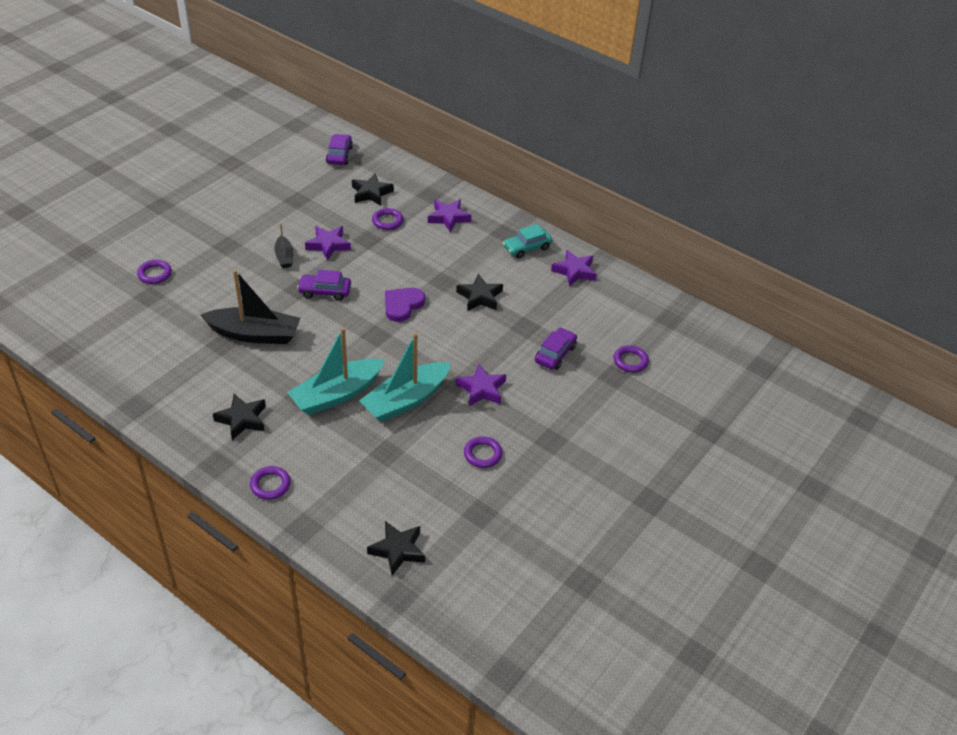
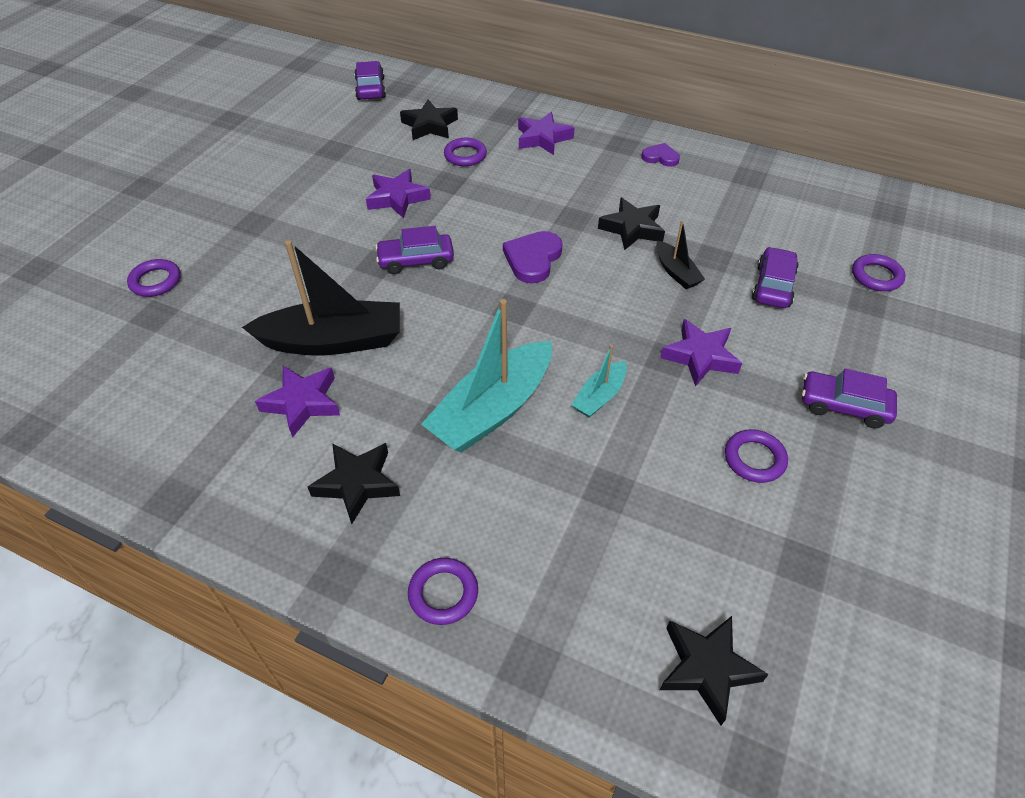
camera: 10 degrees left, 5 degrees up
black boat [274,224,293,268] -> black boat moved to [656,220,705,289]
turquoise boat [359,333,451,422] -> turquoise boat [571,345,627,418], size x0.50
turquoise car [503,224,552,258] -> purple heart [641,143,680,167]
purple star [551,250,597,286] -> purple star moved to [255,366,340,438]
none -> purple car [802,369,897,428]

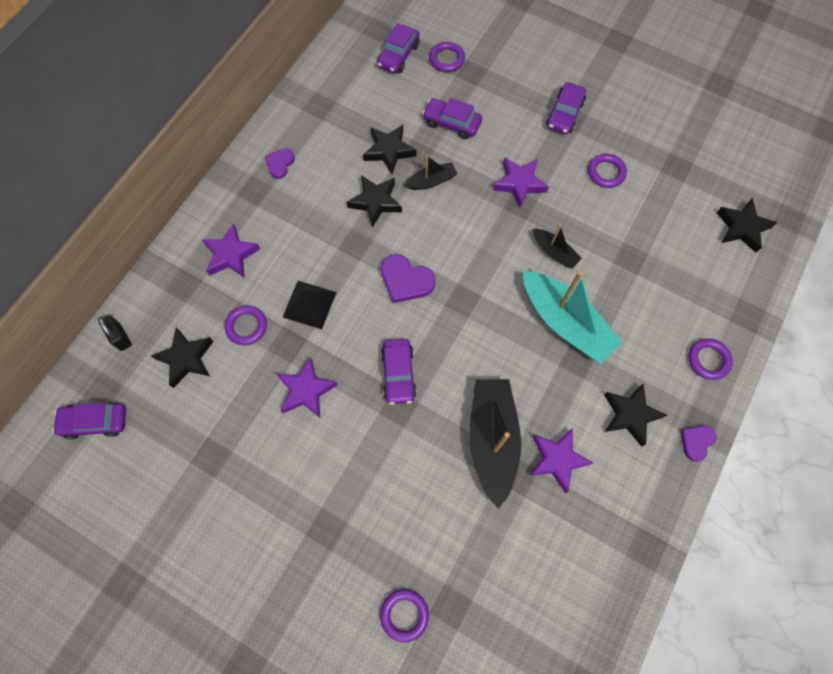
camera: 85 degrees left, 20 degrees up
turquoise boat [571,345,627,418] -> black boat [533,225,582,268]
none -> black padlock [98,315,132,351]
none -> black pyramid [283,281,336,329]
none -> black star [363,125,417,174]
none -> purple car [377,23,420,73]
none -> purple heart [680,426,717,462]

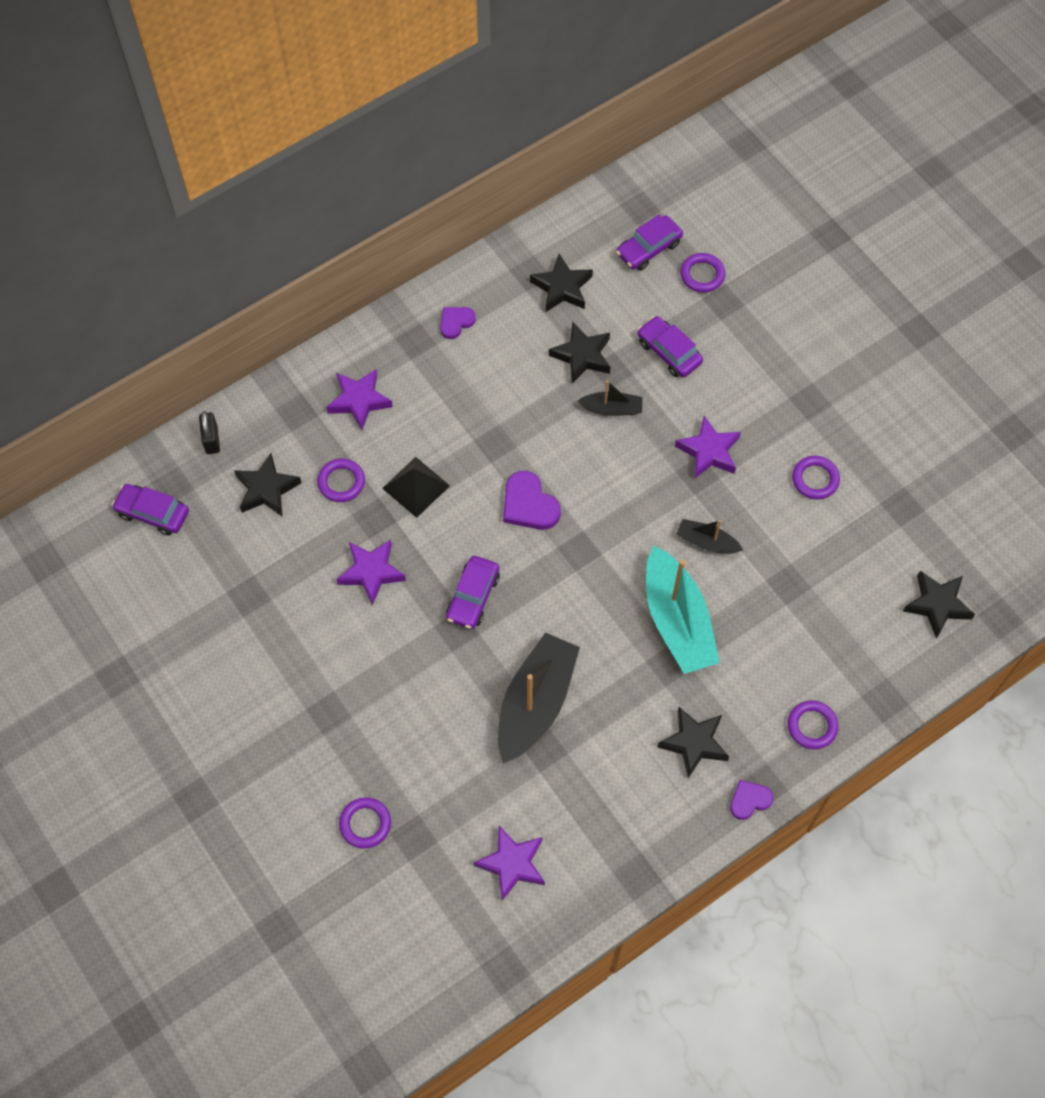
camera: 25 degrees right, 5 degrees down
black star [347,175,402,228] -> black star moved to [530,254,593,312]
purple star [530,428,593,493] -> purple star moved to [474,826,545,901]
black boat [533,225,582,268] -> black boat turned 135 degrees clockwise [676,519,743,554]
purple car [546,82,586,134] -> none

